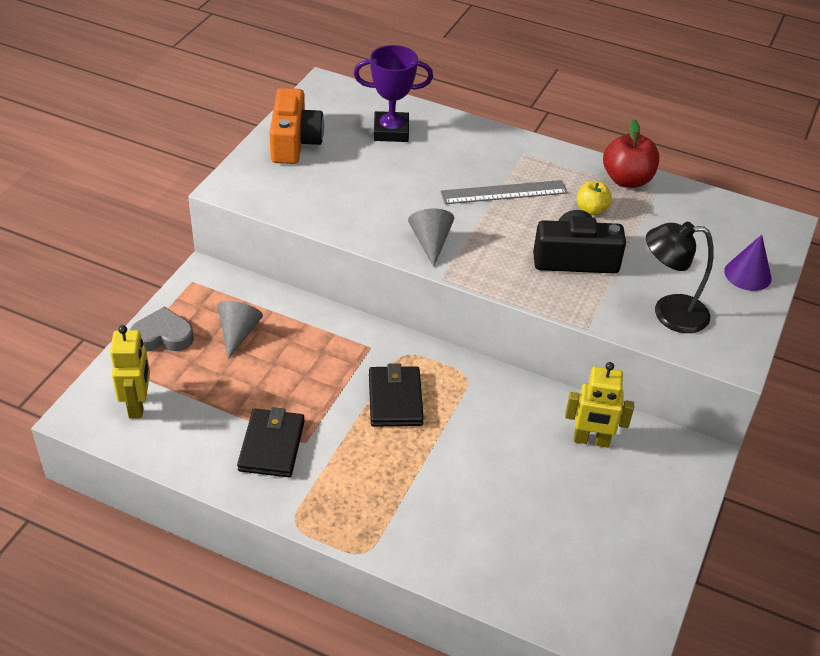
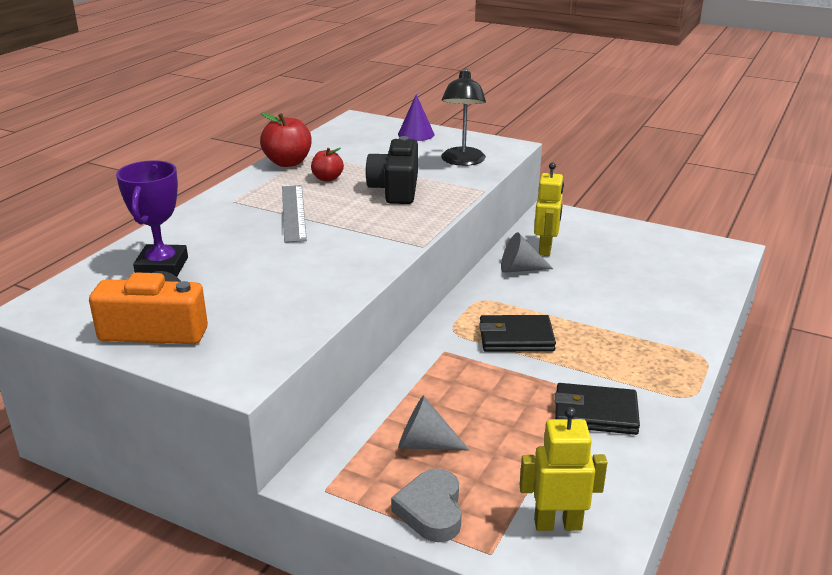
camera: 85 degrees left, 15 degrees down
grey cone [408,209,454,267] -> grey cone moved to [501,232,553,273]
yellow apple [577,181,612,215] -> red apple [311,148,344,182]

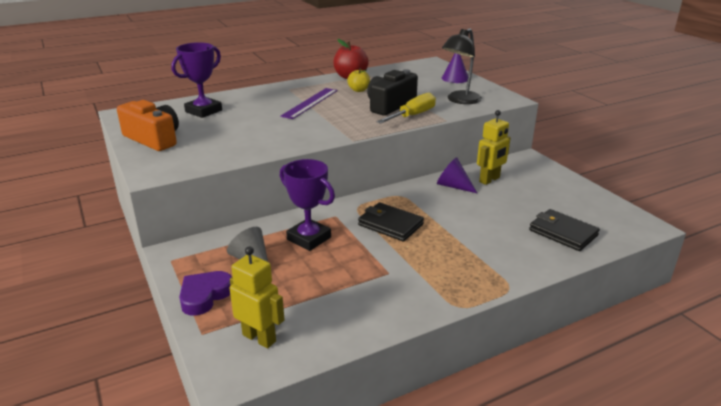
camera: 35 degrees right, 0 degrees up
grey ruler [282,185,307,243] -> purple ruler [280,88,338,119]
red apple [311,148,344,182] -> yellow apple [347,68,370,92]
grey heart [391,468,462,542] -> purple heart [179,271,232,316]
grey cone [501,232,553,273] -> purple cone [437,157,477,193]
black wallet [554,383,640,435] -> black wallet moved to [529,209,600,251]
none -> purple trophy [280,159,335,251]
none -> yellow screwdriver [376,93,436,124]

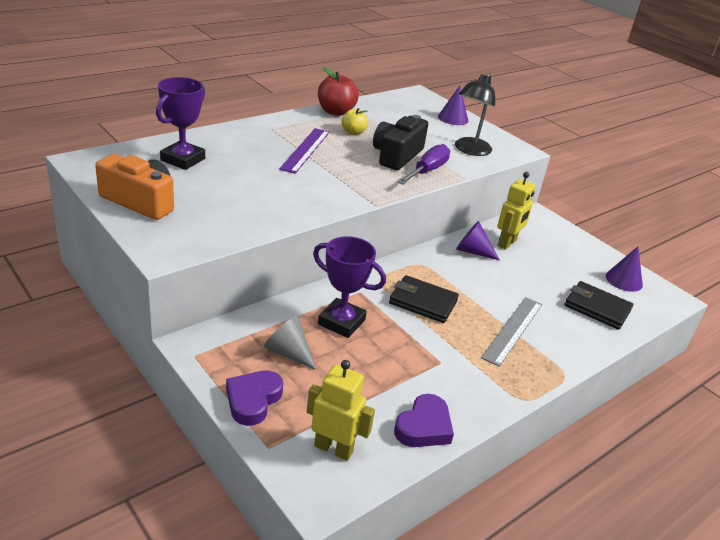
camera: 15 degrees left, 5 degrees up
yellow screwdriver [376,93,436,124] -> purple screwdriver [398,144,450,185]
none -> purple heart [394,394,454,447]
none -> grey ruler [481,297,542,367]
none -> purple cone [606,247,643,292]

